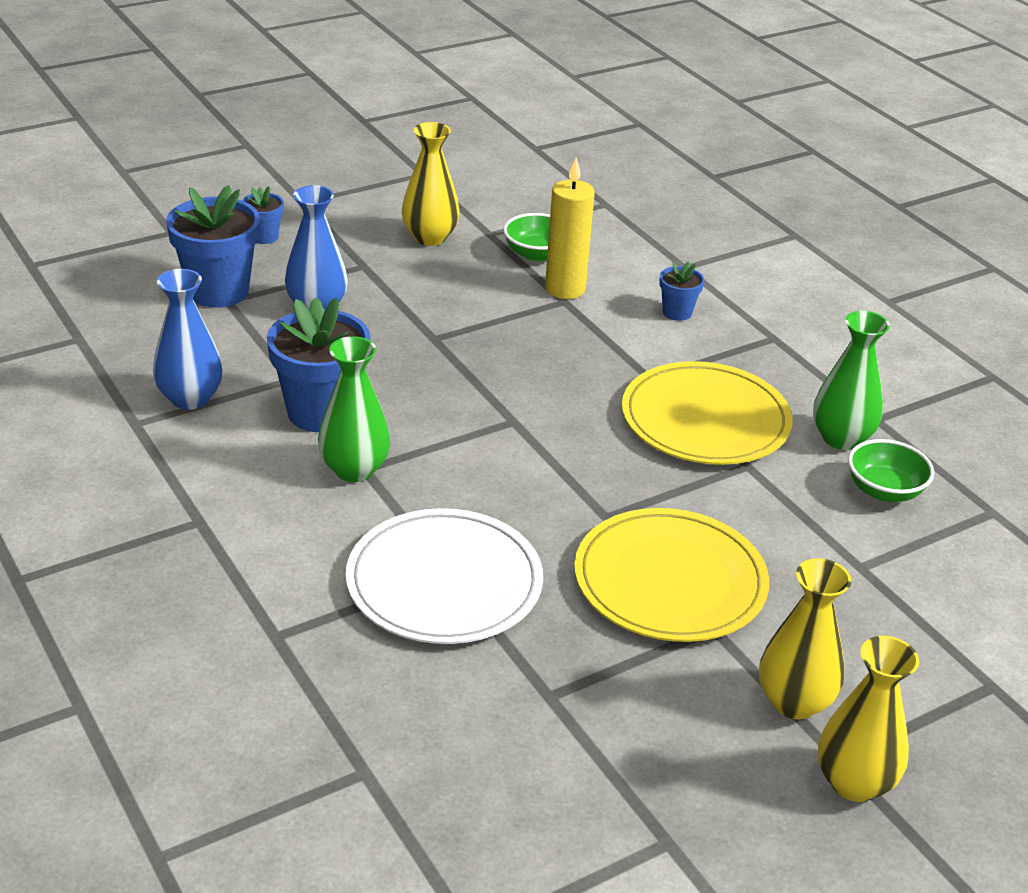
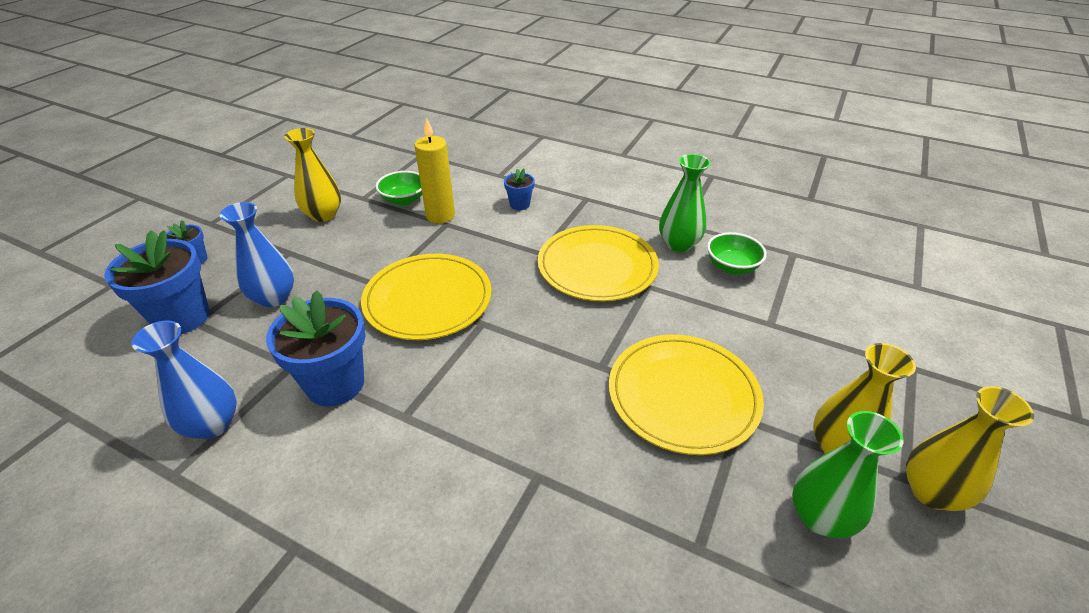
camera: 30 degrees left, 5 degrees up
green vase [318,336,390,482] -> green vase moved to [792,411,904,538]
white plate [346,508,543,644] -> none
none -> yellow plate [361,254,492,340]

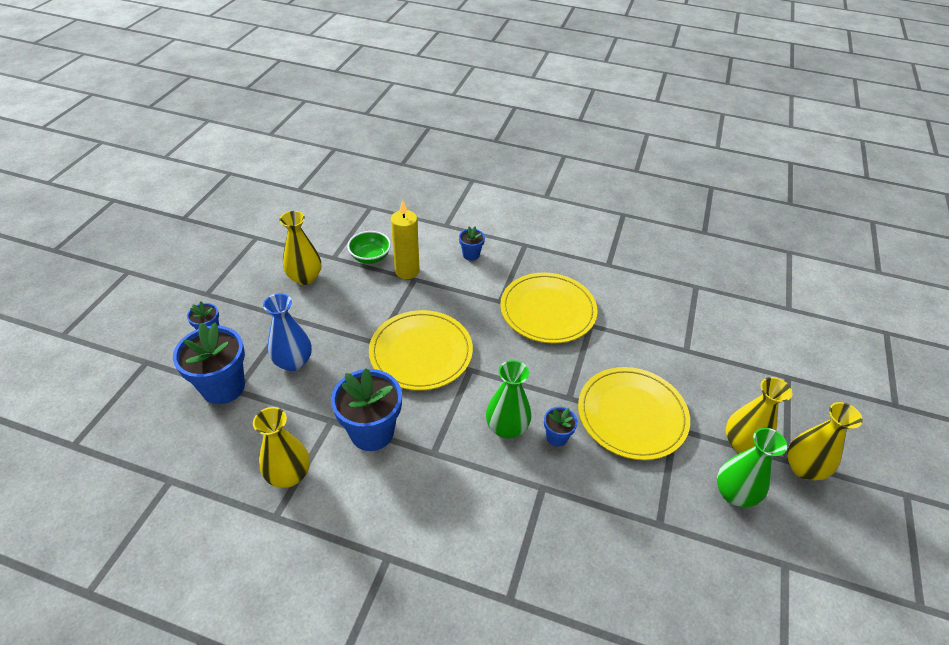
camera: 10 degrees left, 5 degrees up
blue vase [131,320,237,439] -> yellow vase [253,407,310,488]
green vase [659,154,711,252] -> green vase moved to [486,360,531,439]
green bowl [707,232,767,274] -> none
none -> blue flower pot [544,407,578,447]

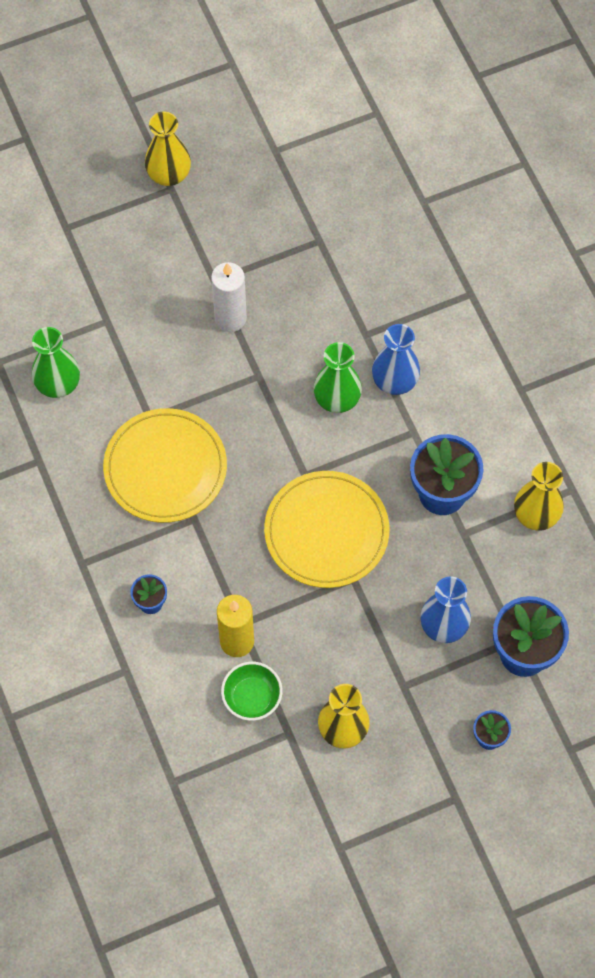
camera: 130 degrees left, 20 degrees up
blue flower pot [544,407,578,447] -> none
yellow plate [578,367,690,460] -> white candle [211,262,247,332]
green vase [717,428,787,507] -> green vase moved to [32,327,80,398]
yellow vase [726,377,793,453] -> none
none -> blue vase [372,324,420,395]

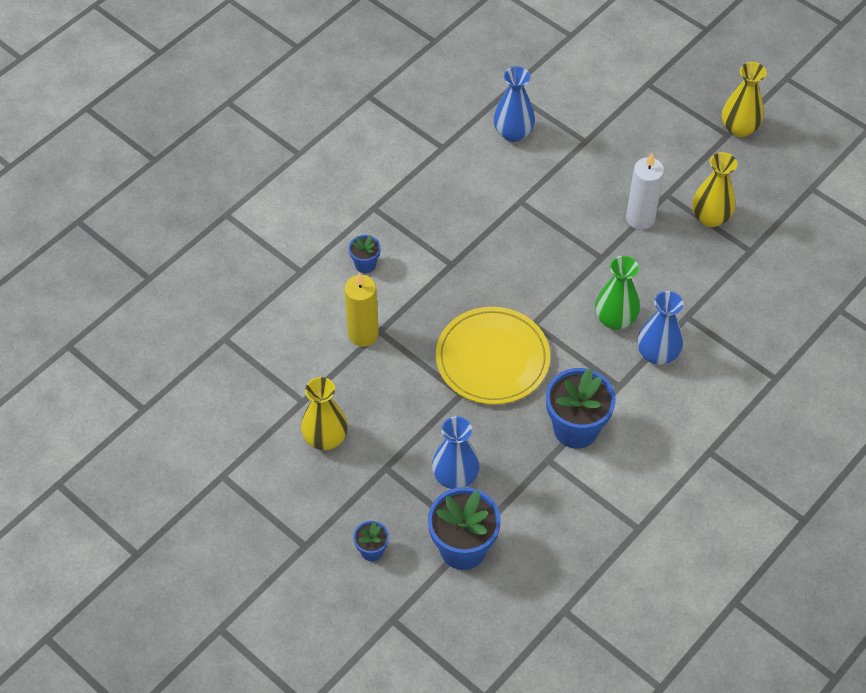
camera: 65 degrees right, 10 degrees down
green vase [32,327,80,398] -> blue vase [494,67,535,142]
yellow plate [103,408,227,523] -> none
green bowl [221,662,282,721] -> none
yellow vase [514,462,564,531] -> yellow vase moved to [692,152,737,227]

